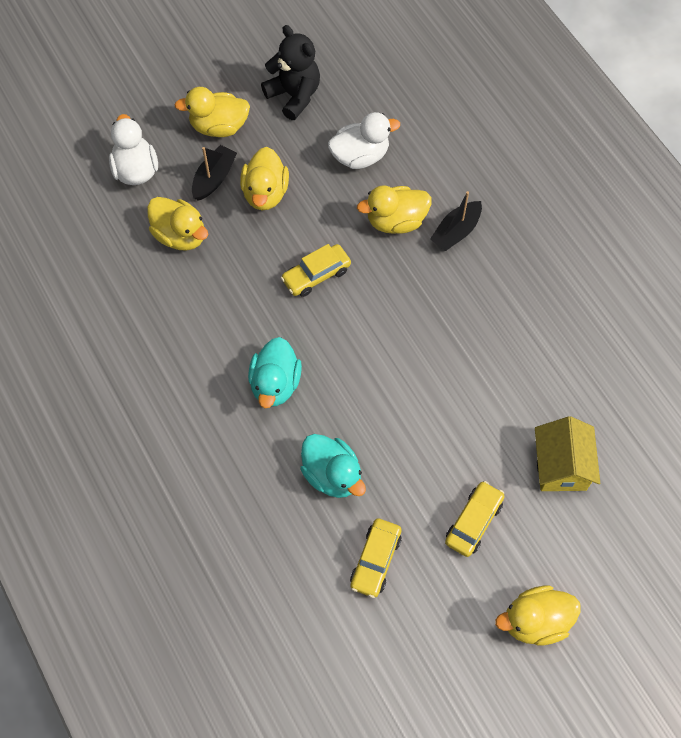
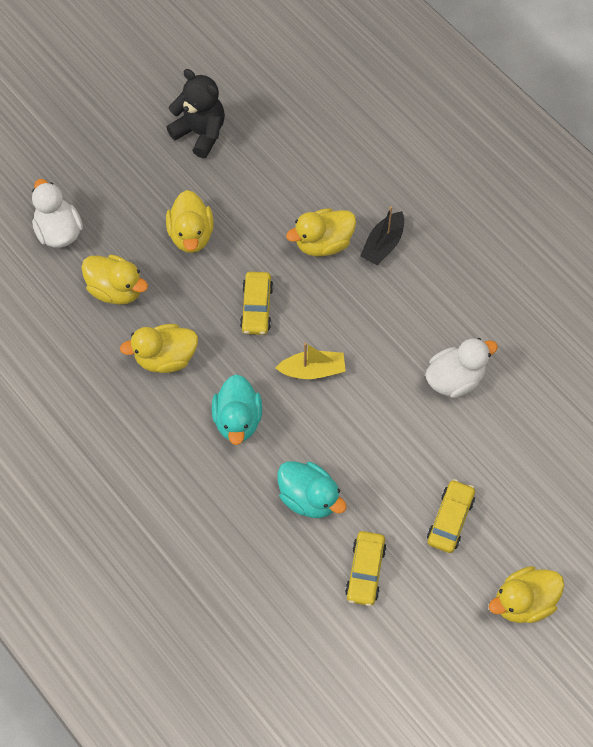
camera: 10 degrees left, 0 degrees up
yellow duck [174,87,250,137] -> yellow duck moved to [120,324,198,373]
black boat [192,145,237,201] -> none
yellow car [281,244,351,297] -> yellow car turned 45 degrees counterclockwise [240,272,273,335]
white duck [328,112,400,169] -> white duck moved to [425,338,498,398]
yellow house [535,416,600,491] -> none
none -> yellow boat [276,343,346,379]

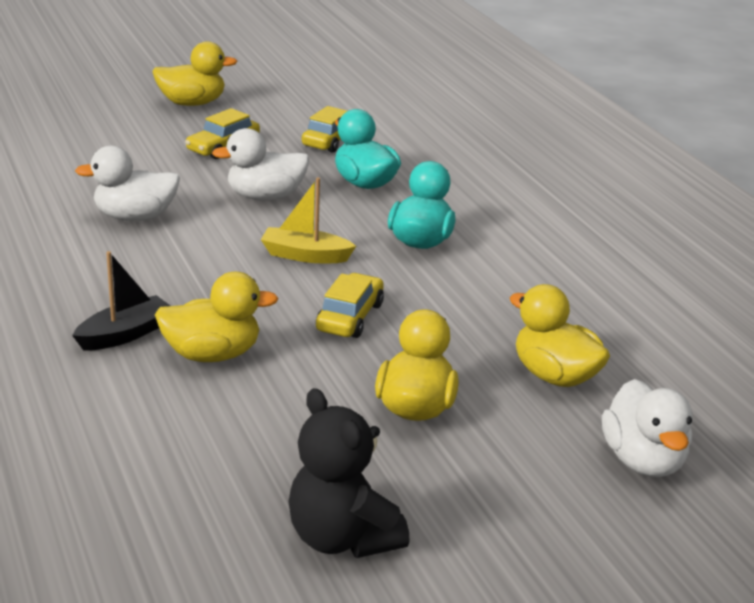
camera: 165 degrees left, 35 degrees down
yellow duck [120,324,198,373] -> none
none -> white duck [212,128,309,201]

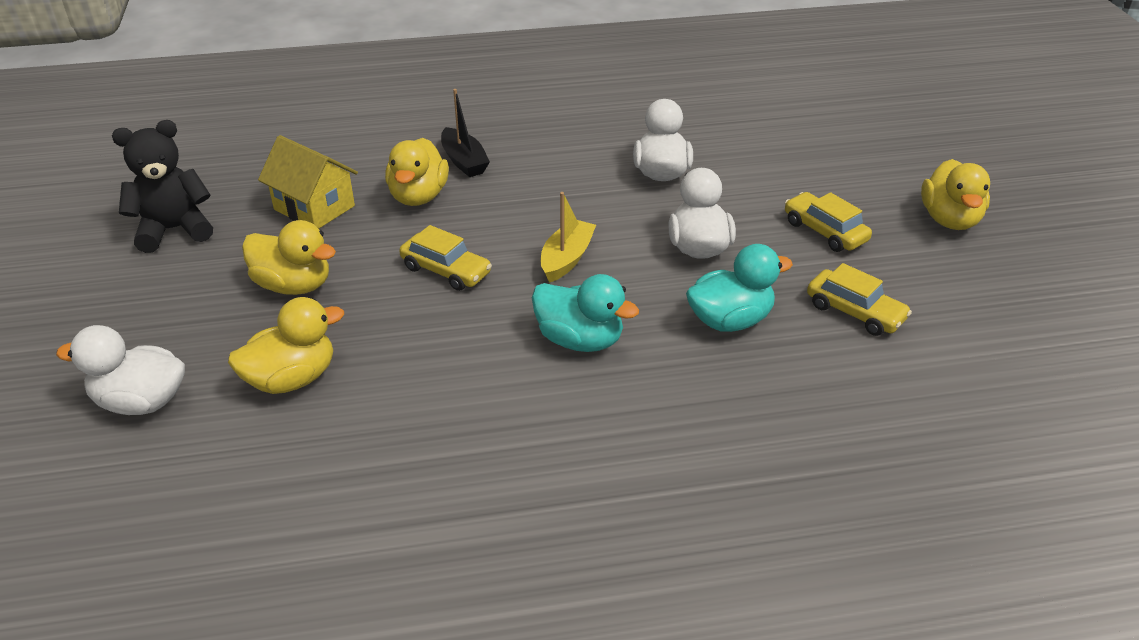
camera: 105 degrees right, 10 degrees up
none -> yellow house [258,135,358,229]

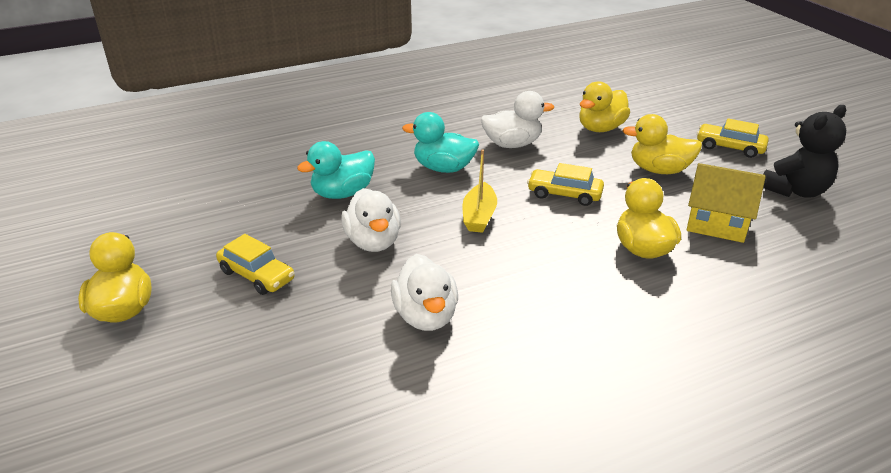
camera: 165 degrees right, 5 degrees down
white duck [56,325,185,415] -> white duck moved to [481,91,554,148]
black boat [441,89,490,177] -> none
yellow car [807,263,912,336] -> yellow car moved to [697,118,769,158]

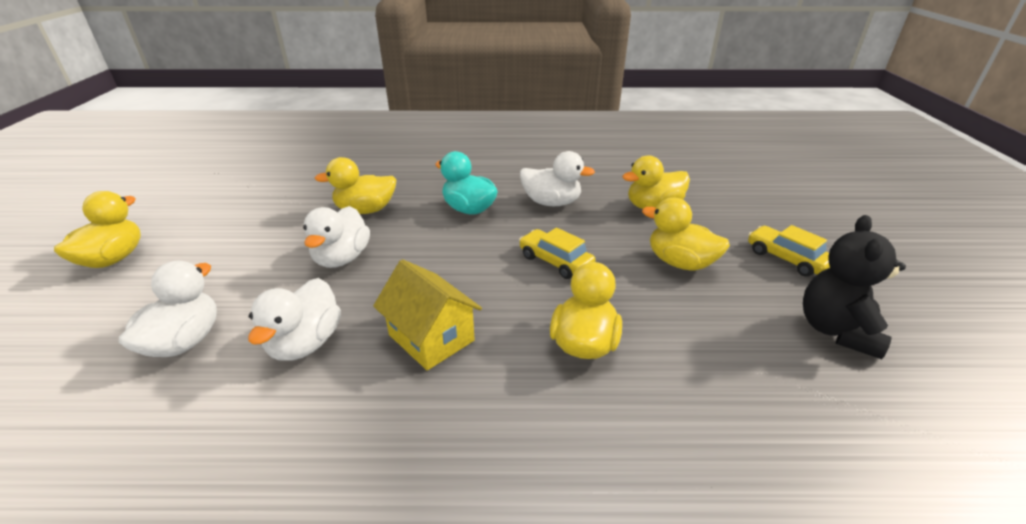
camera: 25 degrees right, 0 degrees up
yellow car [216,234,294,295] -> none
turquoise duck [297,141,375,199] -> yellow duck [315,157,396,214]
yellow boat [463,150,497,233] -> none
yellow house [687,163,766,243] -> yellow house moved to [373,259,482,370]
black teddy bear [763,105,846,198] -> black teddy bear turned 120 degrees clockwise [803,215,906,359]
none -> white duck [119,261,217,357]

